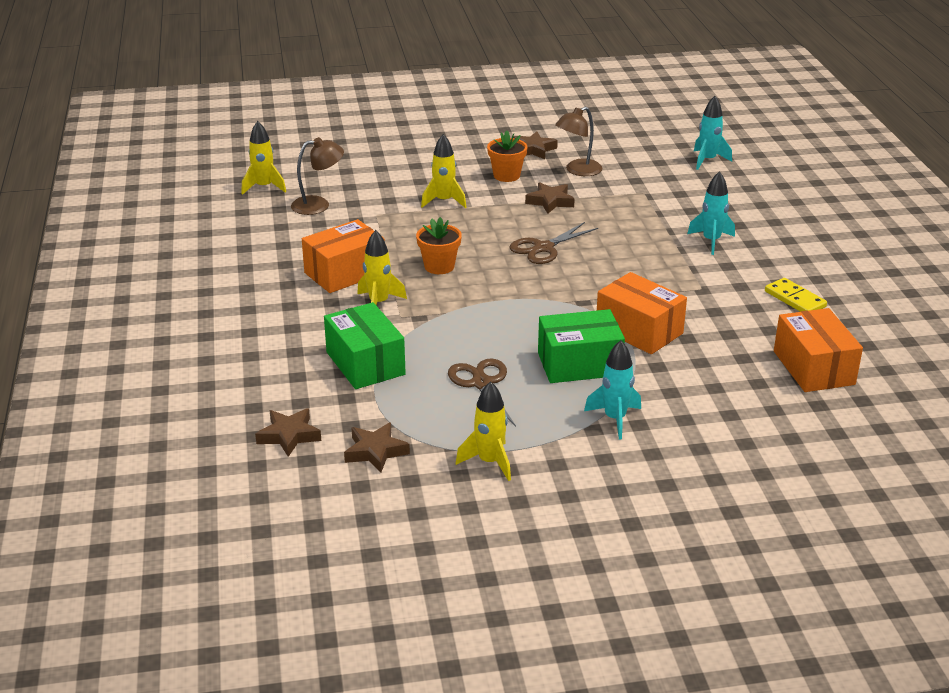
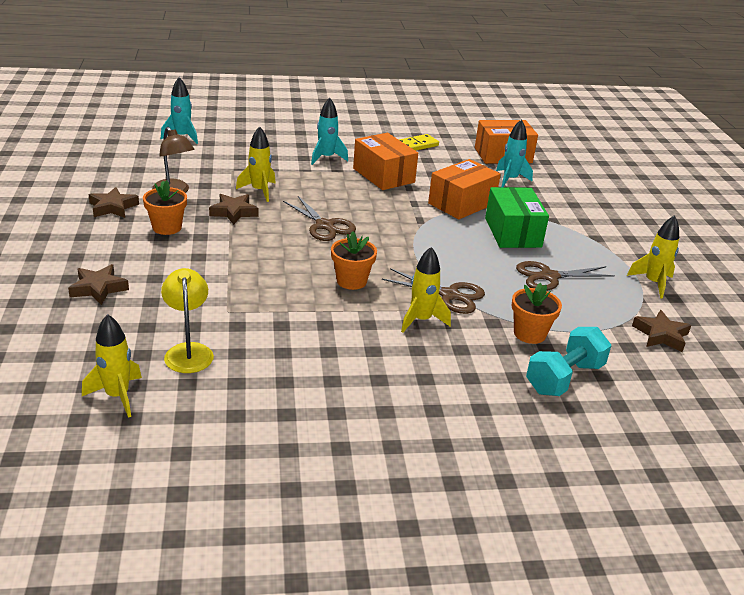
camera: 90 degrees left, 0 degrees up
brown star [255,408,321,457] -> brown star moved to [68,264,129,305]
brown lamp [291,137,344,215] -> yellow lamp [161,268,214,373]
orange box [302,219,385,293] -> orange box moved to [353,133,418,190]
green box [324,302,406,389] -> orange flower pot [511,283,562,344]
yellow rocket [421,134,466,208] -> yellow rocket moved to [236,126,276,202]
turquoise rocket [584,340,641,440] -> turquoise rocket moved to [496,119,533,187]
none -> brown scissors [382,268,485,314]
none -> turquoise dumbbell [526,327,611,396]

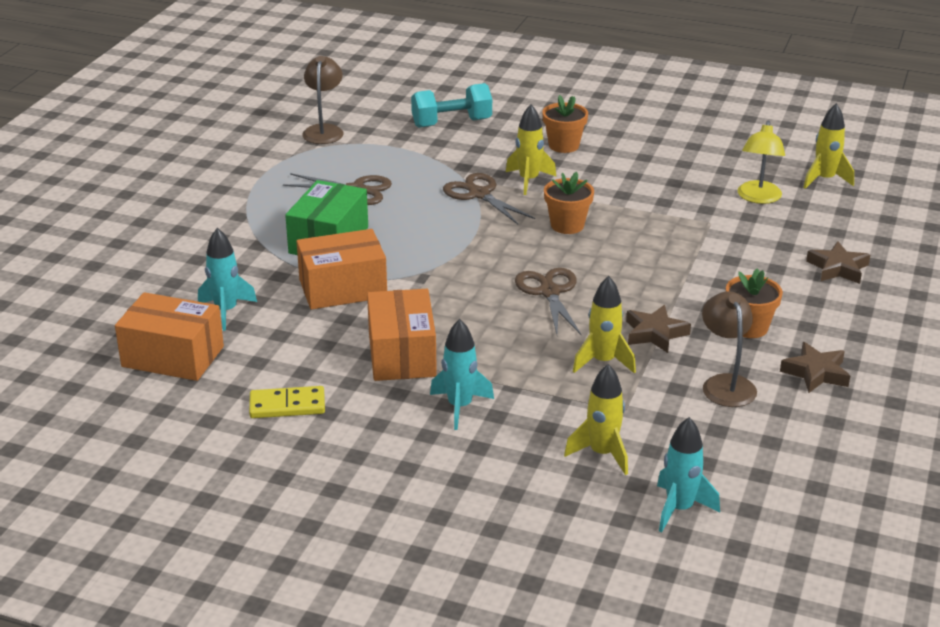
camera: 150 degrees left, 0 degrees up
orange flower pot [511,283,562,344] -> orange flower pot moved to [542,95,588,153]
yellow rocket [627,215,679,299] -> yellow rocket moved to [564,364,628,475]
brown star [632,310,691,352] -> brown lamp [302,56,343,144]

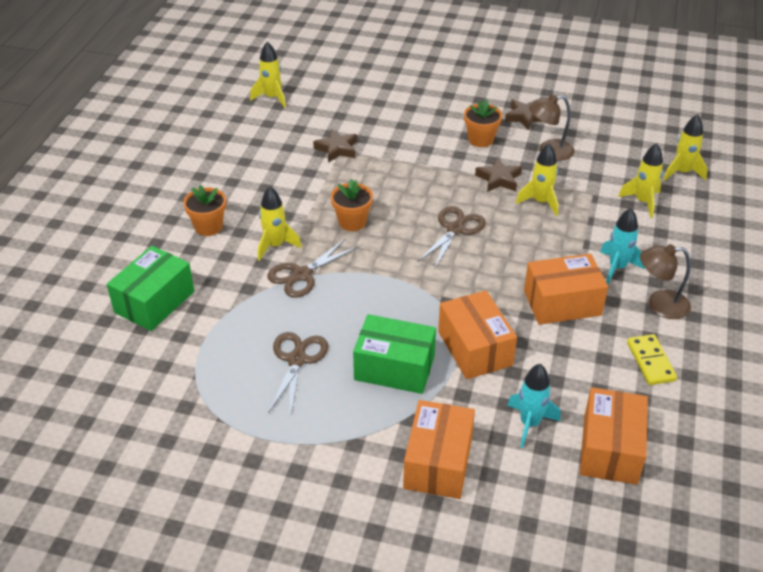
camera: 95 degrees left, 10 degrees up
brown lamp [302,56,343,144] -> brown lamp moved to [640,244,691,319]
turquoise dumbbell [411,83,492,128] -> green box [107,246,194,331]
brown scissors [515,268,582,336] -> brown scissors turned 135 degrees clockwise [418,206,486,268]
turquoise rocket [657,417,720,532] -> yellow rocket [663,114,708,181]
yellow lamp [738,120,785,204] -> none
brown star [806,241,870,284] -> brown star moved to [313,129,357,163]
none -> orange box [403,400,475,499]

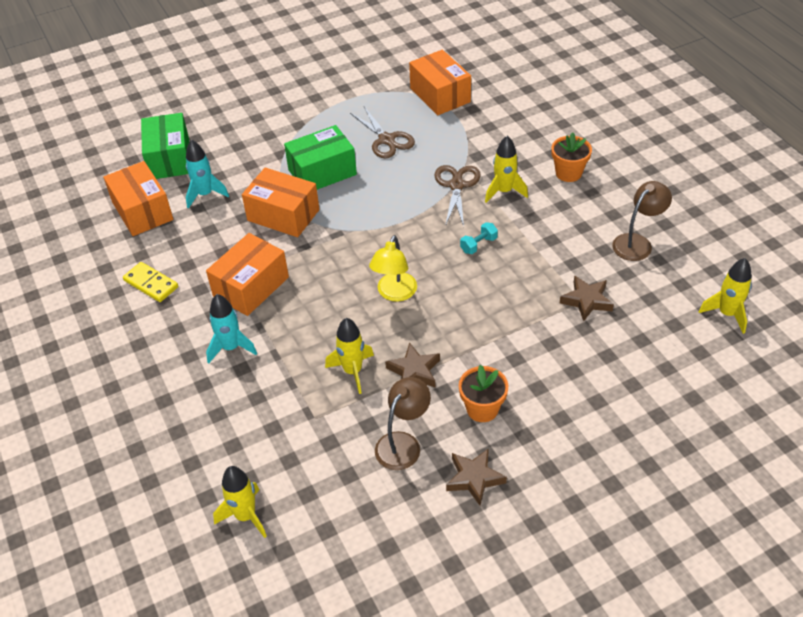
camera: 140 degrees right, 5 degrees up
green box [107,246,194,331] -> green box moved to [141,113,189,179]
orange flower pot [331,179,373,231] -> turquoise dumbbell [460,222,498,254]
orange box [403,400,475,499] -> orange box moved to [409,50,471,115]
brown scissors [418,206,486,268] -> yellow lamp [369,235,417,302]
yellow rocket [618,143,663,218] -> none
brown lamp [640,244,691,319] -> brown lamp moved to [612,181,672,261]

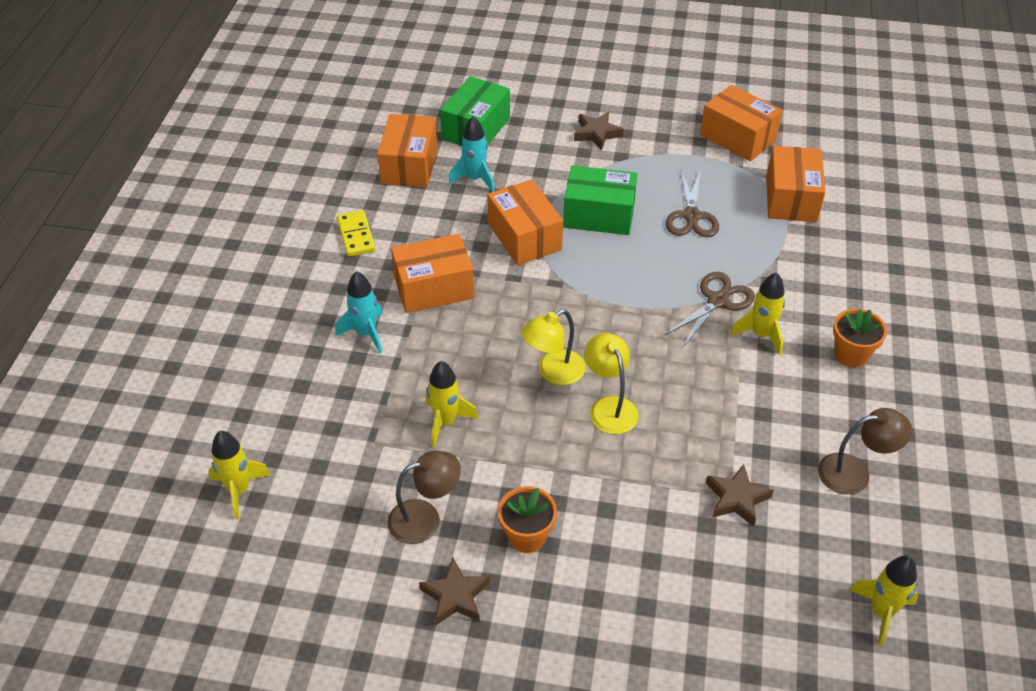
camera: 35 degrees right, 0 degrees up
brown star [385,342,440,387] -> brown star moved to [574,112,624,150]
turquoise dumbbell [460,222,498,254] -> none
none -> yellow lamp [584,333,639,434]
none -> orange box [700,85,783,161]

